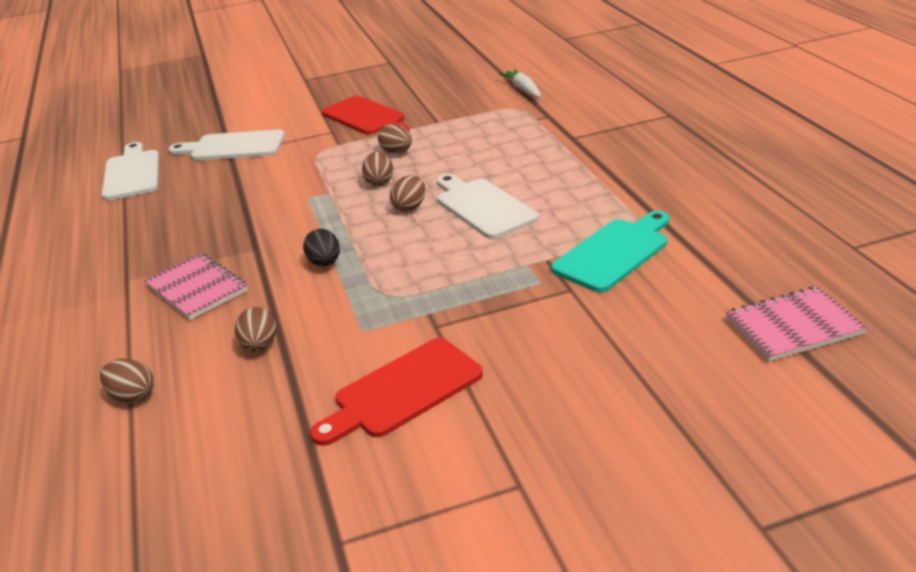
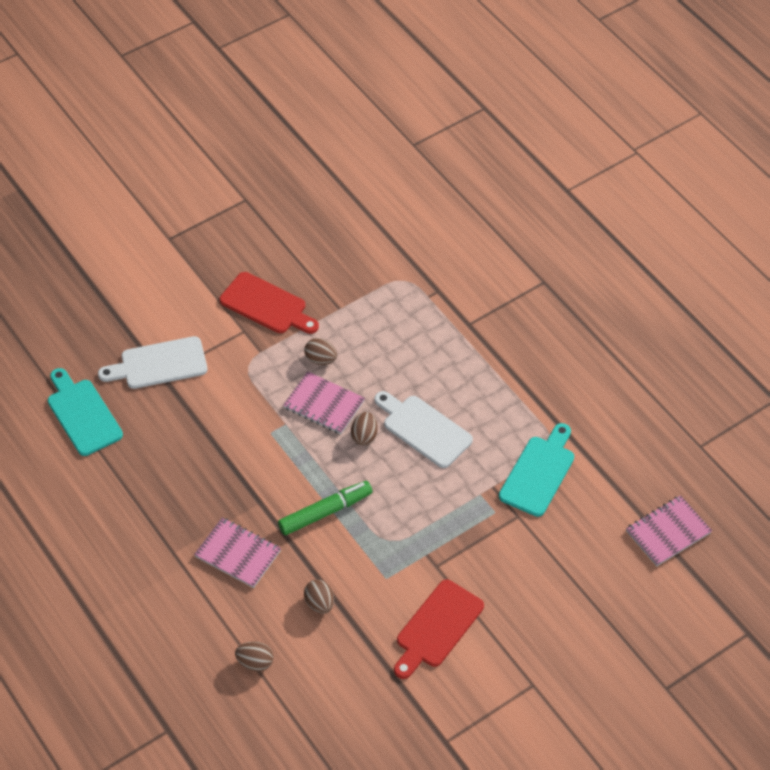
camera: 20 degrees left, 20 degrees up
white cutting board [102,142,159,200] -> turquoise cutting board [48,368,123,456]
black egg [303,229,340,266] -> green marker [278,481,373,535]
brown egg [362,151,393,186] -> pink notebook [283,371,365,434]
white carrot [499,69,541,98] -> none

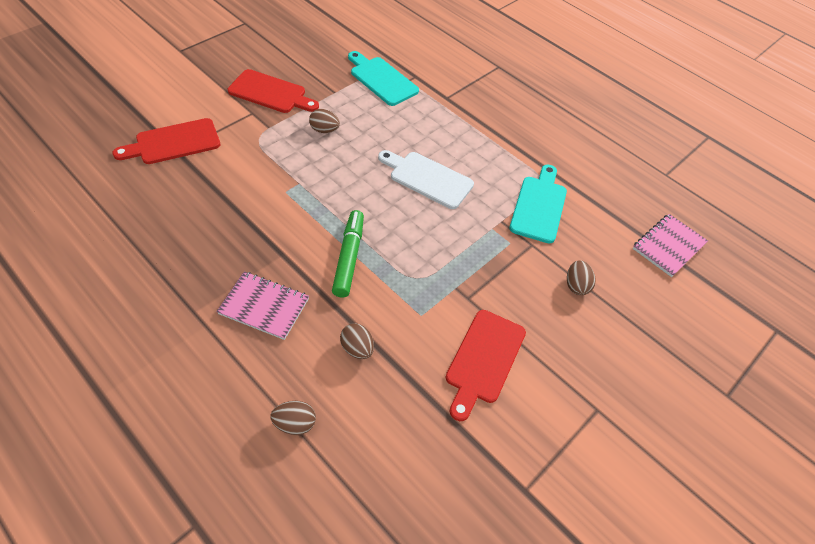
camera: 15 degrees left, 0 degrees up
turquoise cutting board [48,368,123,456] -> turquoise cutting board moved to [348,51,419,106]
white cutting board [98,336,207,389] -> red cutting board [112,118,220,164]
green marker [278,481,373,535] -> green marker turned 45 degrees counterclockwise [332,210,364,297]
pink notebook [283,371,365,434] -> none
brown egg [351,412,378,446] -> brown egg moved to [567,260,596,295]

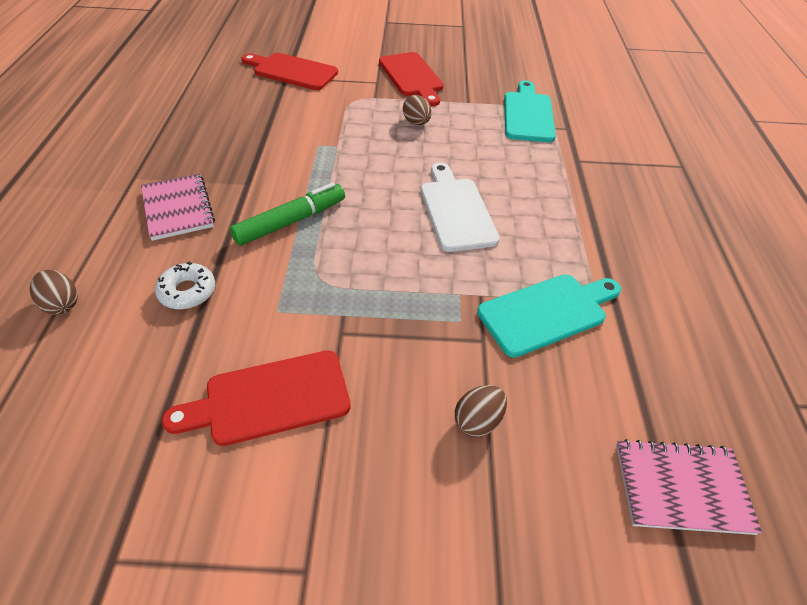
camera: 50 degrees right, 5 degrees down
brown egg [340,323,374,359] -> white donut [155,261,215,309]

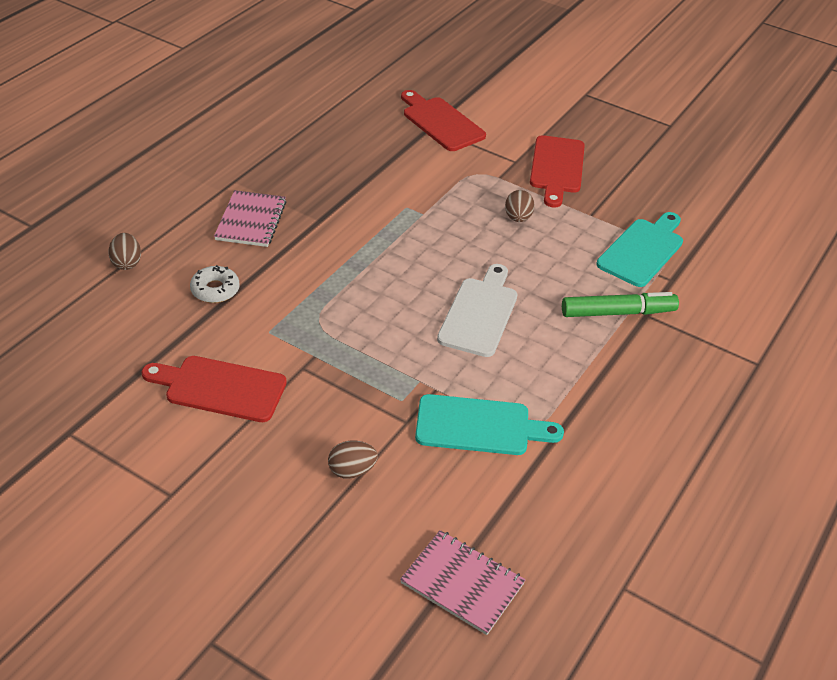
camera: 30 degrees right, 5 degrees down
green marker [230,183,345,246] -> green marker moved to [562,292,679,317]

